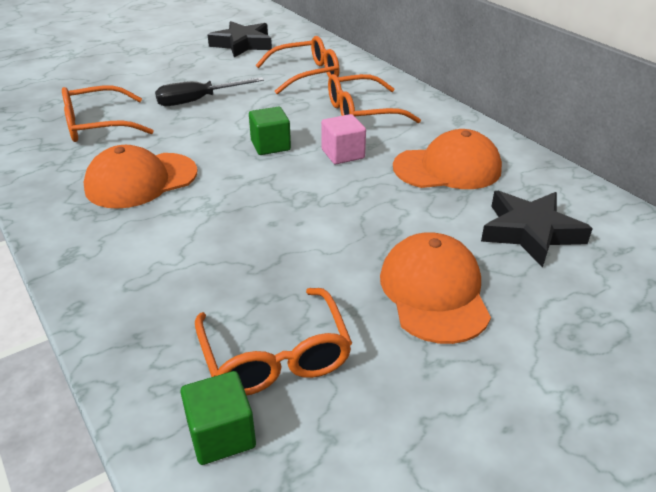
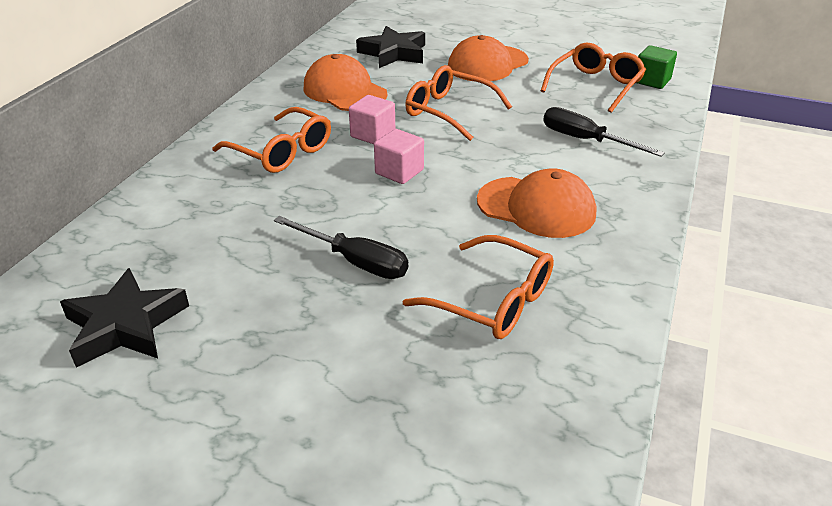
camera: 125 degrees left, 0 degrees up
green cube [249,107,291,155] -> pink cube [374,129,424,184]
orange glasses [255,36,340,94] -> orange glasses moved to [405,65,512,141]
none -> black screwdriver [543,107,665,157]

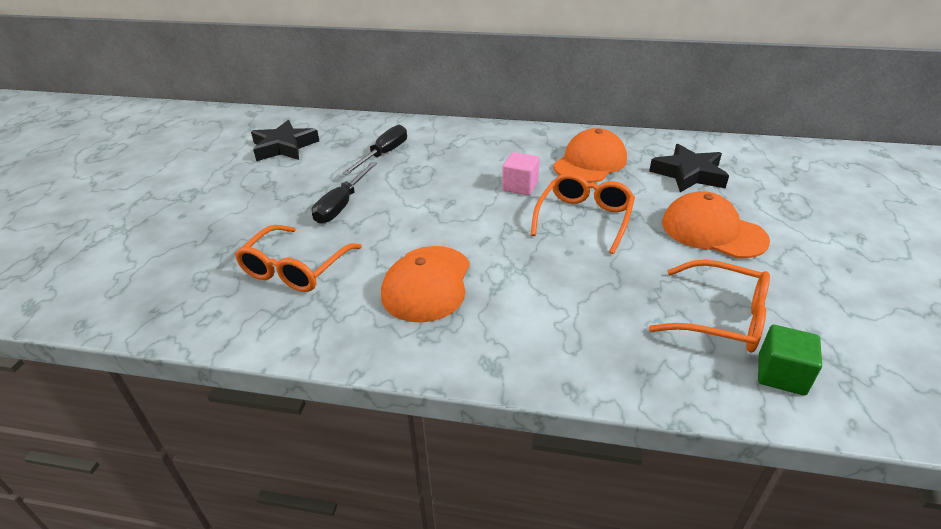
camera: 80 degrees right, 0 degrees up
orange glasses [213,107,331,173] -> none
pink cube [374,129,424,184] -> none
black screwdriver [543,107,665,157] -> black screwdriver moved to [342,125,407,175]

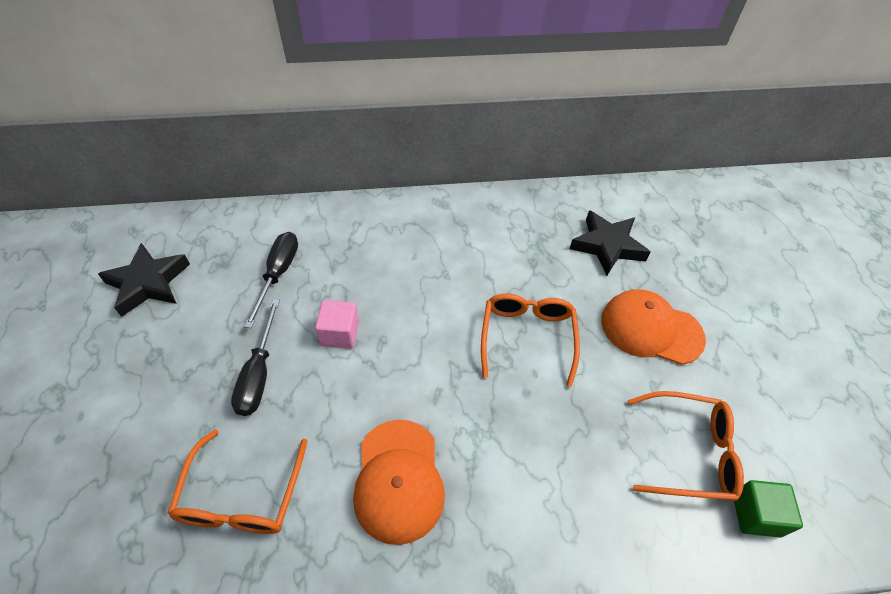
camera: 20 degrees left, 15 degrees up
pink cube [502,152,540,195] -> pink cube moved to [315,300,359,348]
orange cap [553,128,627,183] -> none

